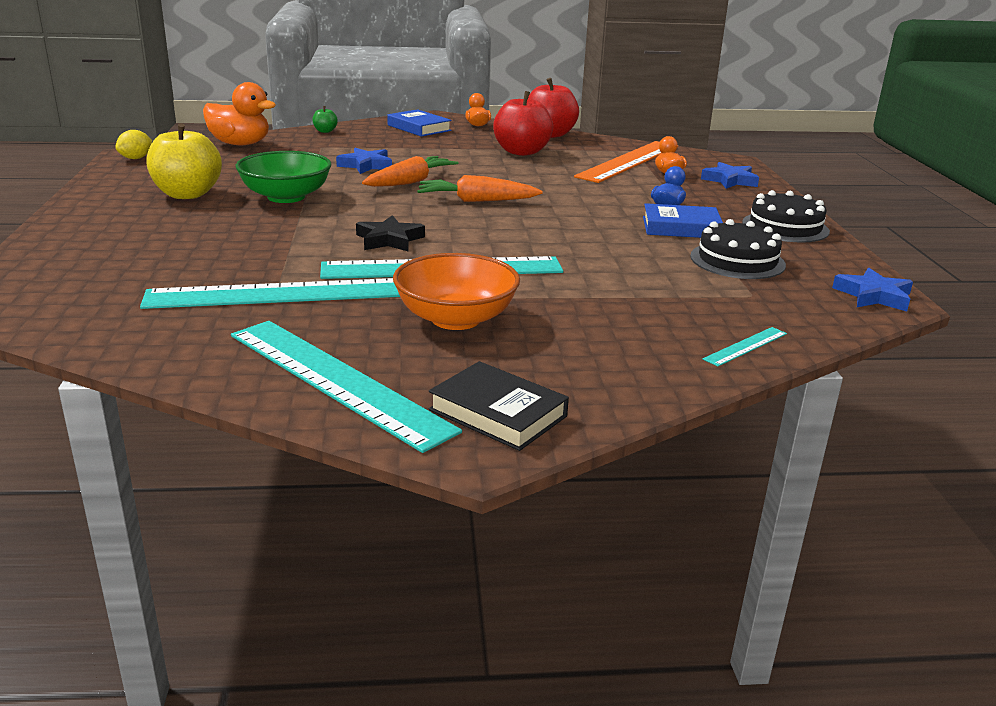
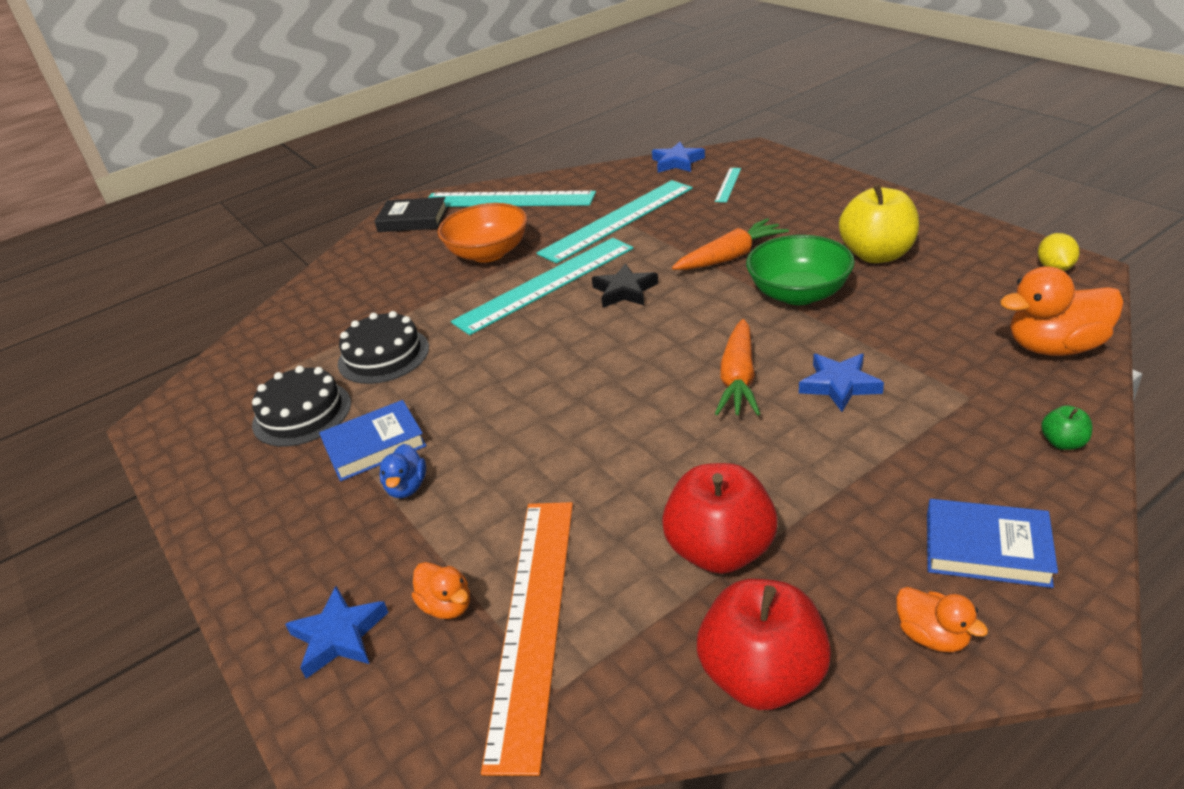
camera: 155 degrees right, 10 degrees up
orange carrot [417,175,542,202] -> orange carrot moved to [672,218,789,270]
turquoise ruler [703,327,787,367] -> turquoise ruler moved to [715,168,741,202]
black cake [742,190,830,243] -> black cake moved to [338,311,429,384]
blue star [832,268,913,312] -> blue star moved to [652,142,705,173]

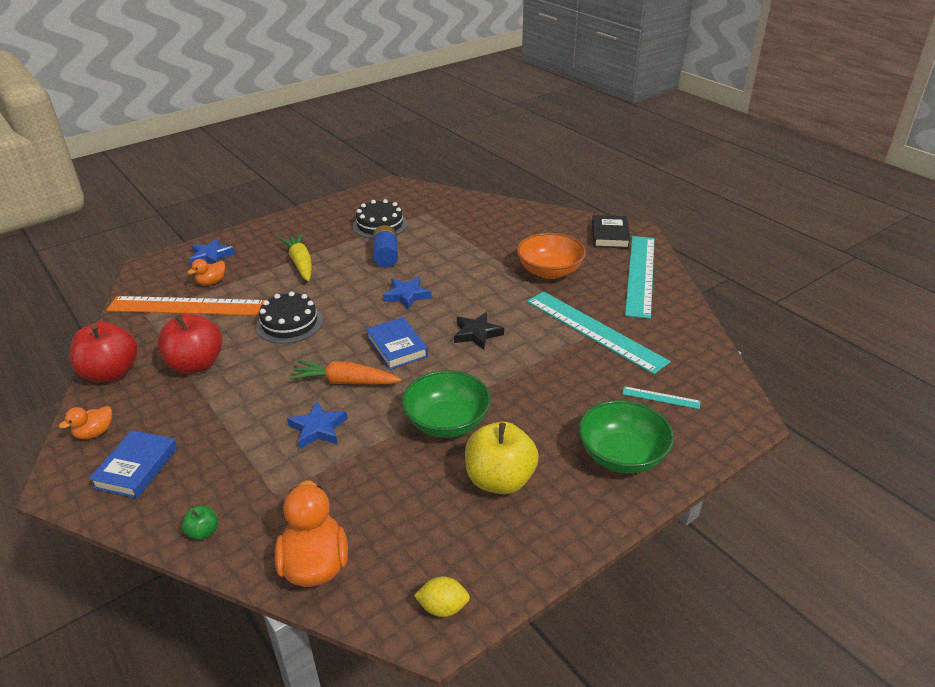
camera: 85 degrees right, 0 degrees up
blue book [319,400,426,481] -> blue book moved to [366,317,428,370]
black cake [338,311,429,384] -> black cake moved to [256,291,323,344]
blue duck [380,444,426,498] -> yellow carrot [279,234,312,281]
turquoise ruler [451,238,633,335] -> none
blue star [652,142,705,173] -> blue star moved to [383,277,431,310]
orange carrot [672,218,789,270] -> none
none -> blue battery [373,225,398,268]
none -> green bowl [579,400,674,473]

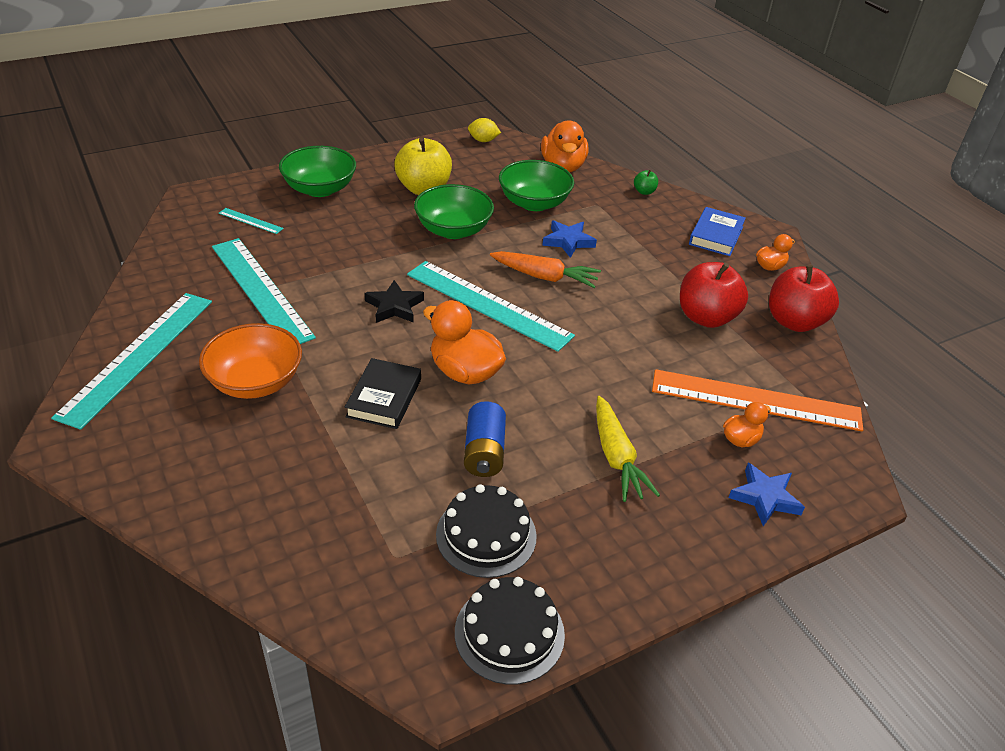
camera: 175 degrees left, 5 degrees up
black cake [256,291,323,344] -> black cake moved to [455,577,565,685]
blue book [366,317,428,370] -> turquoise ruler [407,261,575,352]
blue star [383,277,431,310] -> orange duck [423,300,506,384]
black book [592,215,630,248] -> black book moved to [345,358,421,429]
none -> green bowl [499,160,574,211]

